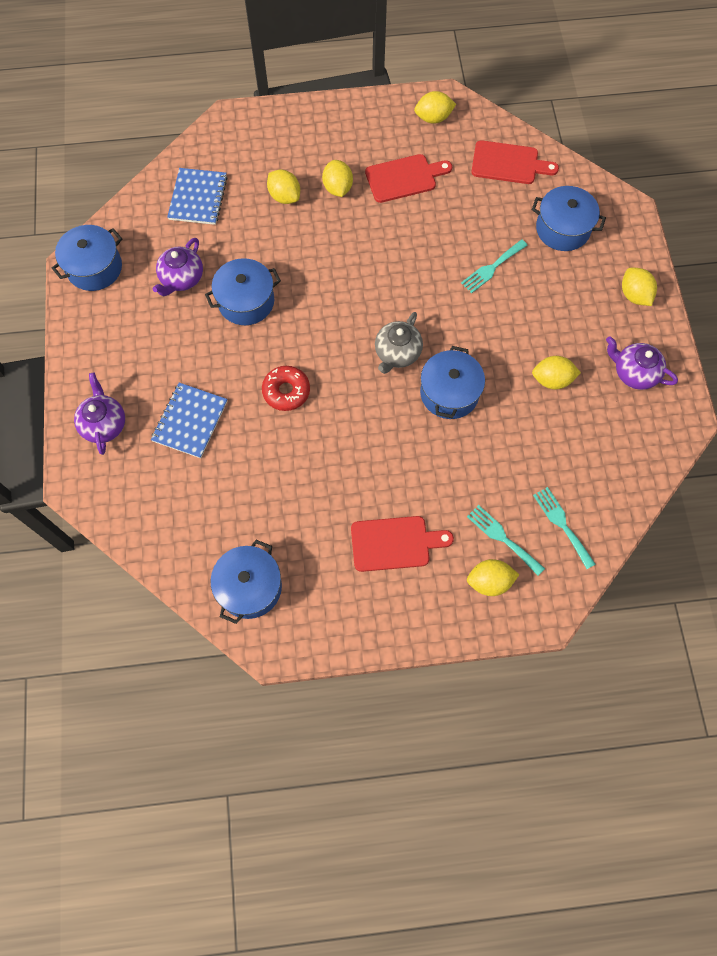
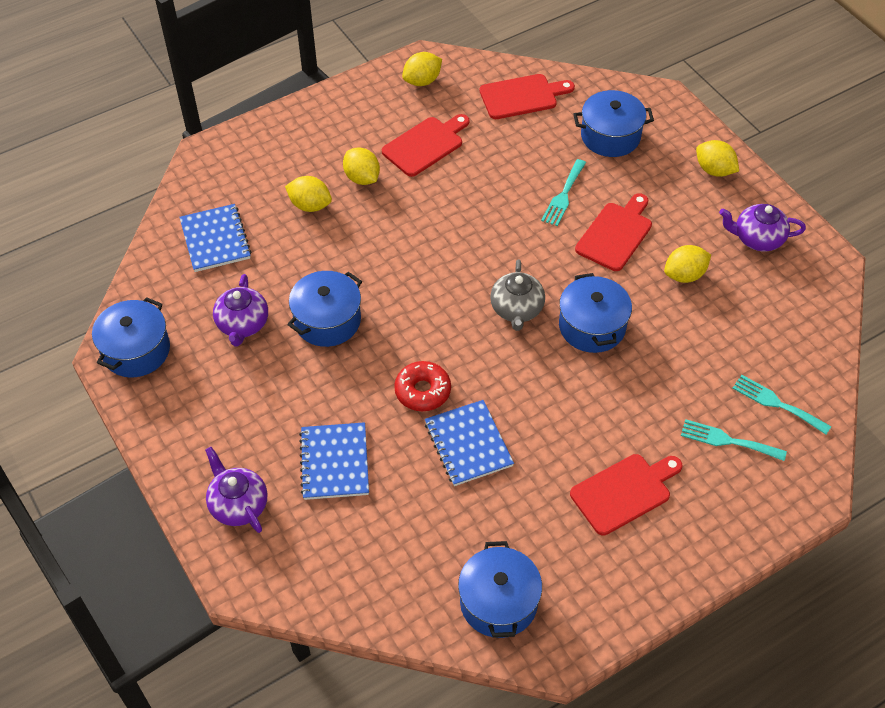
camera: 25 degrees left, 15 degrees down
yellow lemon [467,559,519,596] -> none
none -> blue notebook [425,400,514,486]
none -> red cutting board [575,193,652,271]

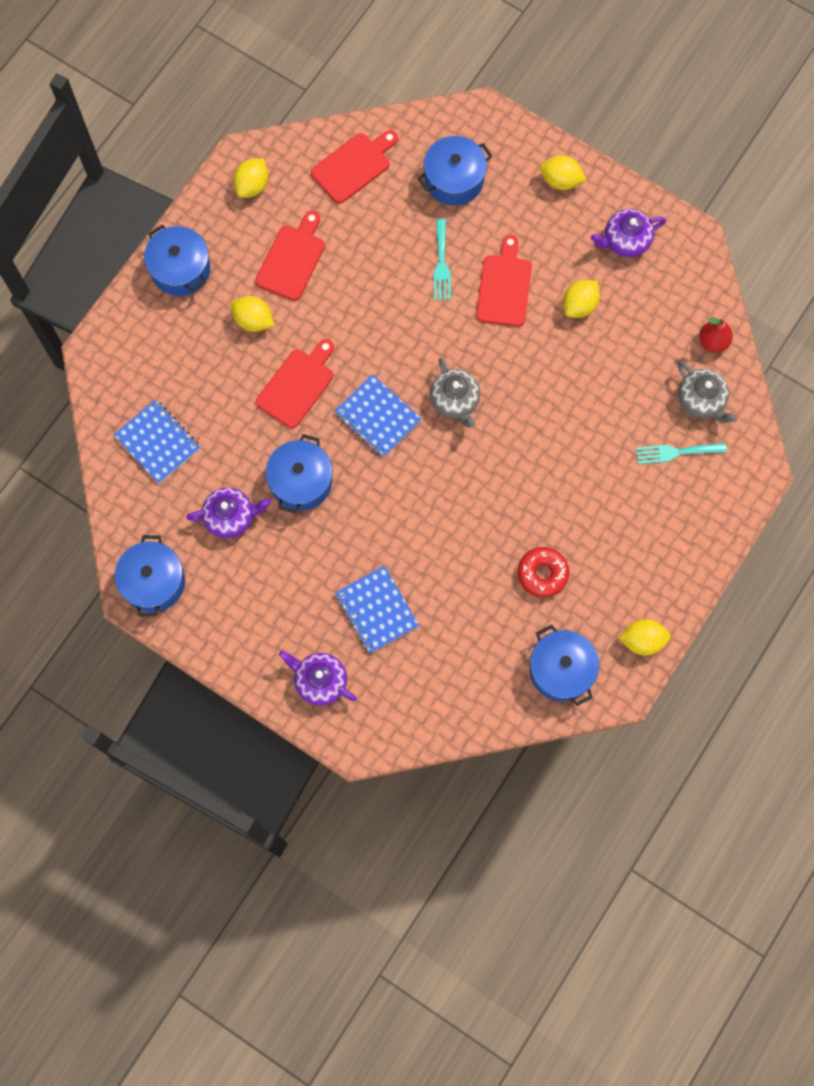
camera: 25 degrees left, 20 degrees up
purple teapot [213,274,268,346] -> purple teapot turned 75 degrees counterclockwise [186,488,271,538]
yellow lemon [285,176,332,212] -> yellow lemon moved to [618,619,671,656]
red donut [394,361,451,411] -> red donut moved to [518,547,569,598]
blue notebook [425,400,514,486] -> blue notebook moved to [334,374,422,457]
blue pot [559,273,632,353] -> blue pot moved to [144,225,210,296]
red cutting board [570,454,682,536] -> red cutting board moved to [256,339,334,428]
turquoise fork [732,375,832,434] -> grey teapot [678,362,737,423]
none -> red pear [699,318,733,352]

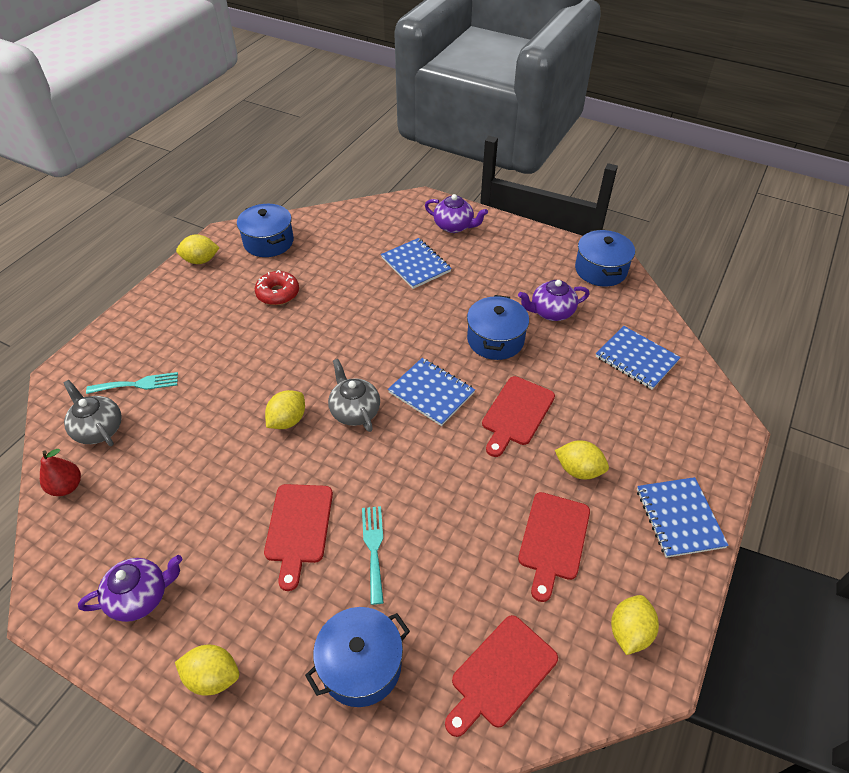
camera: 175 degrees right, 25 degrees down
blue pot [144,225,210,296] -> blue notebook [637,477,729,558]
yellow lemon [563,280,600,318] -> yellow lemon moved to [265,390,305,429]

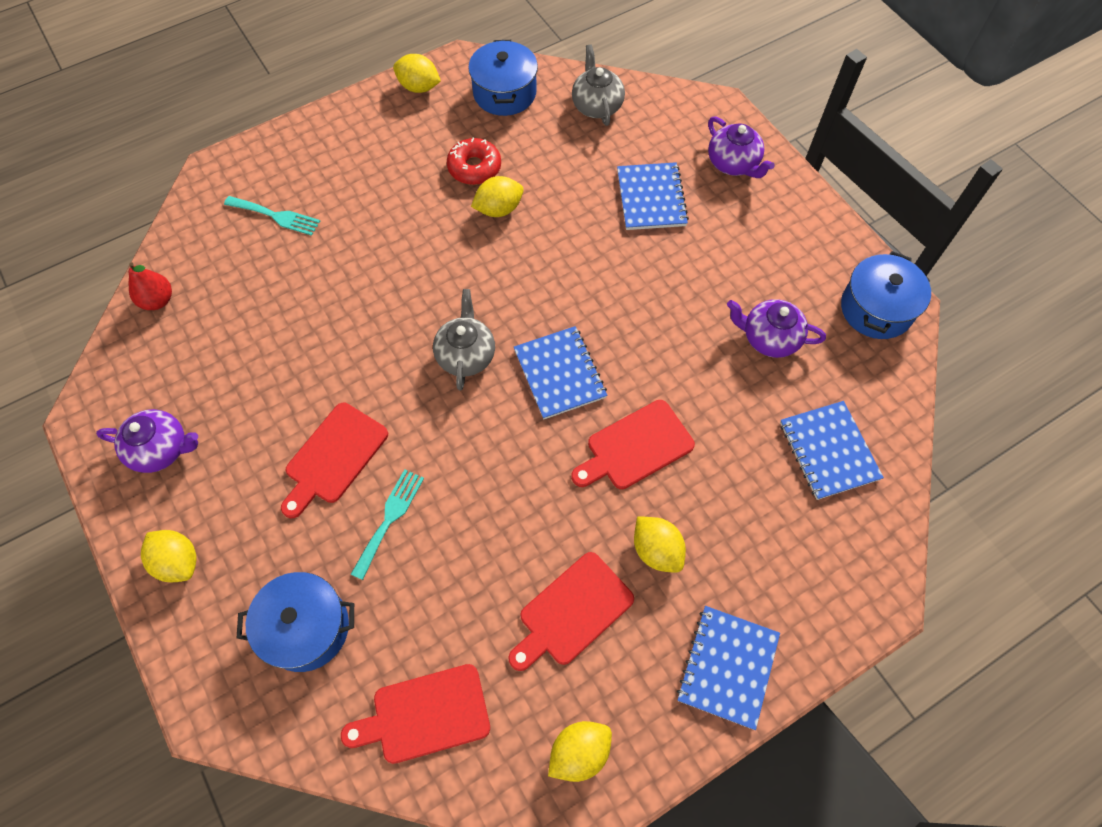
camera: 30 degrees right, 15 degrees up
grey teapot [64,380,122,446] -> grey teapot moved to [572,44,625,126]
yellow lemon [265,390,305,429] -> yellow lemon moved to [471,176,524,217]
blue pot [467,295,529,360] -> none

